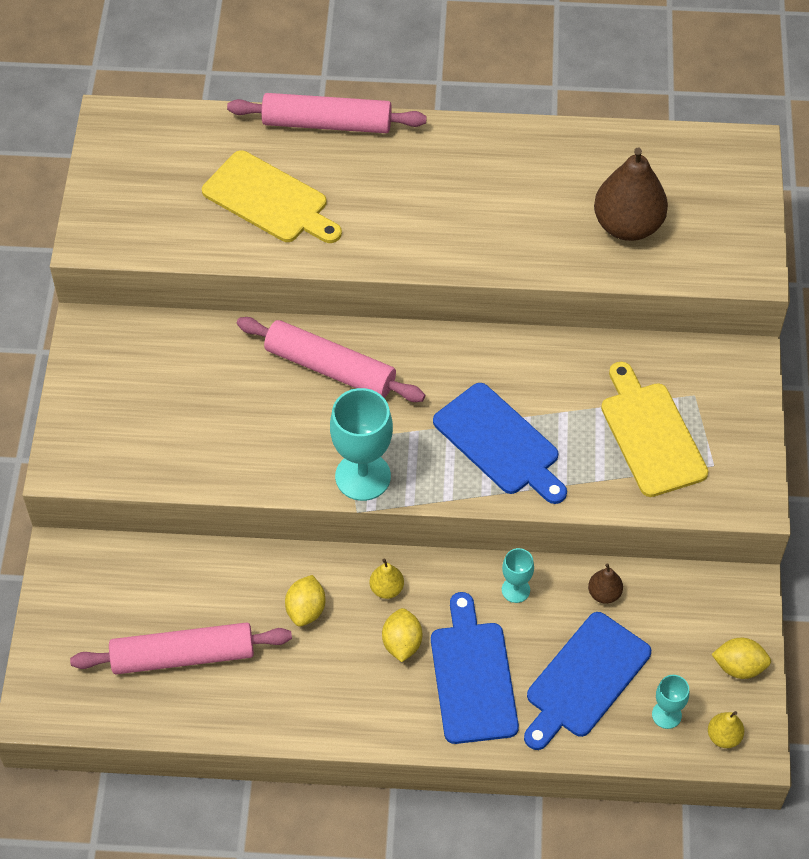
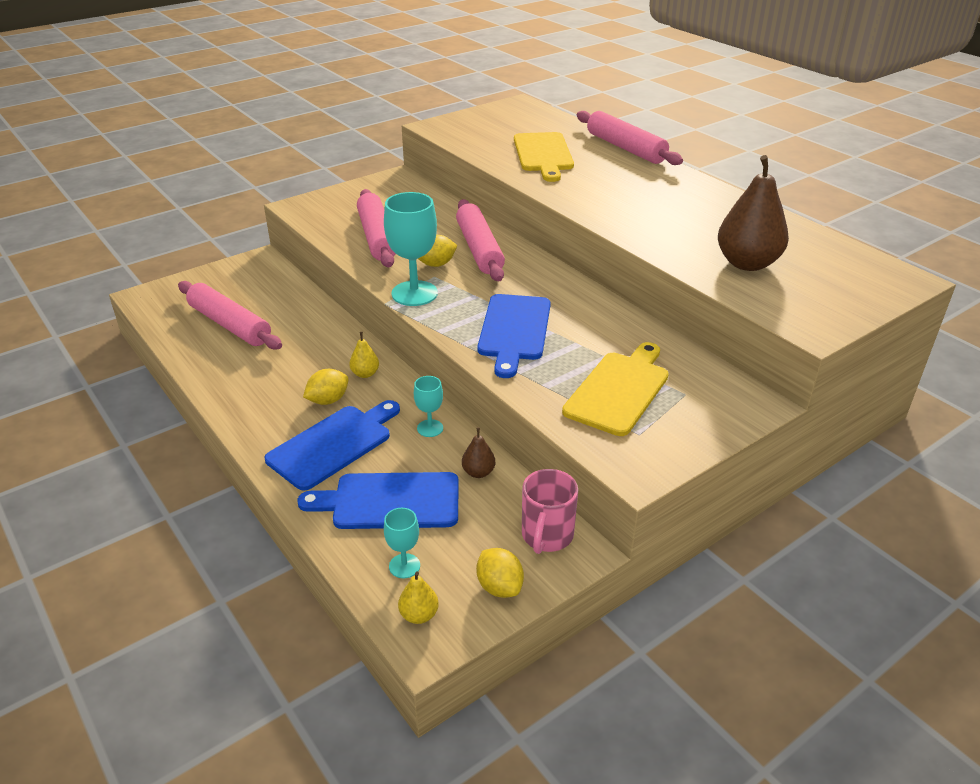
camera: 50 degrees right, 20 degrees down
yellow lemon [285,575,325,627] -> yellow lemon moved to [418,235,458,267]
none -> pink rolling pin [357,189,396,267]
none -> pink mug [522,469,578,554]

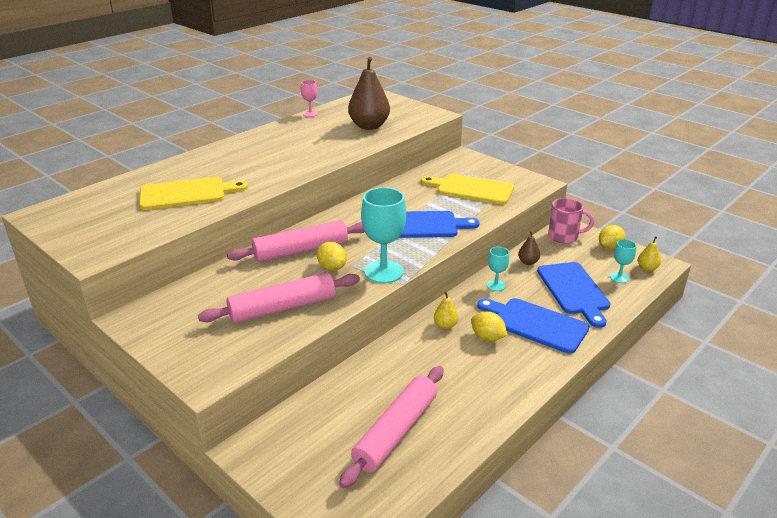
camera: 100 degrees left, 5 degrees down
pink rolling pin [577,111,683,165] -> none
none -> pink goblet [301,80,318,117]

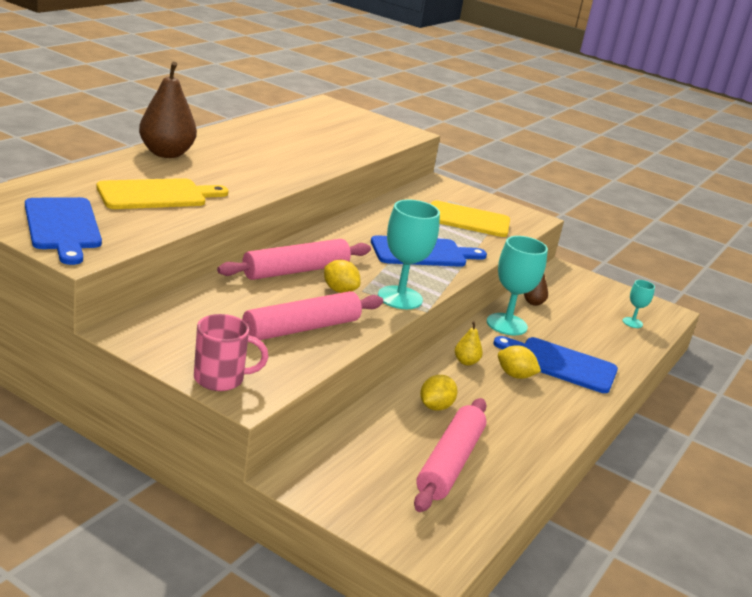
camera: 15 degrees left, 5 degrees down
pink goblet [301,80,318,117] -> none
brown pear [348,57,390,130] -> brown pear moved to [139,62,197,158]
turquoise goblet [487,247,509,291] -> turquoise goblet [487,236,548,335], size x1.94
blue cutting board [537,262,611,328] -> blue cutting board moved to [25,197,102,265]
pink mug [548,198,594,243] -> pink mug moved to [194,314,268,391]
yellow lemon [599,225,625,249] -> yellow lemon moved to [420,375,458,411]
yellow pear [638,236,661,271] -> none

